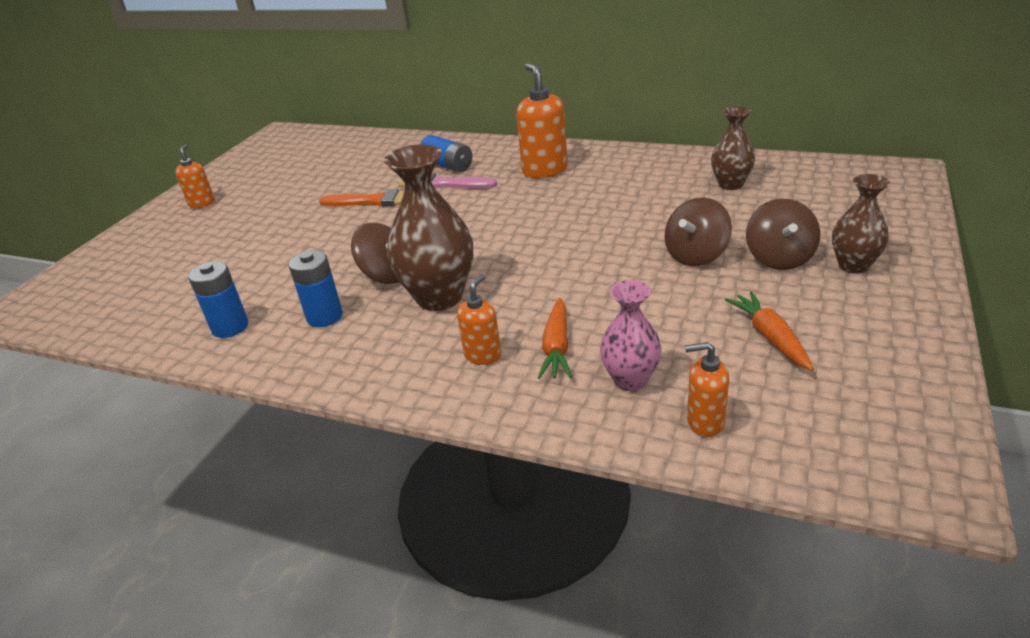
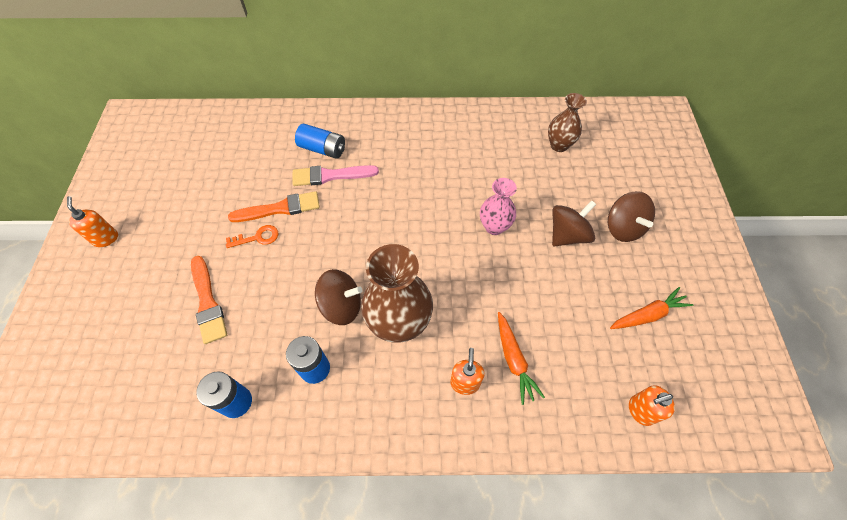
camera: 25 degrees left, 25 degrees up
orange soap dispenser [516,63,568,178] -> none
pink vase [600,280,662,391] -> pink vase moved to [480,178,517,235]
brown spinning top [664,197,732,266] -> brown spinning top turned 150 degrees counterclockwise [552,200,596,246]
orange carrot [725,291,814,371] -> orange carrot turned 105 degrees clockwise [610,287,693,329]
brown vase [832,174,890,274] -> none
none -> orange brush [191,256,227,344]
none -> orange key [226,225,278,248]

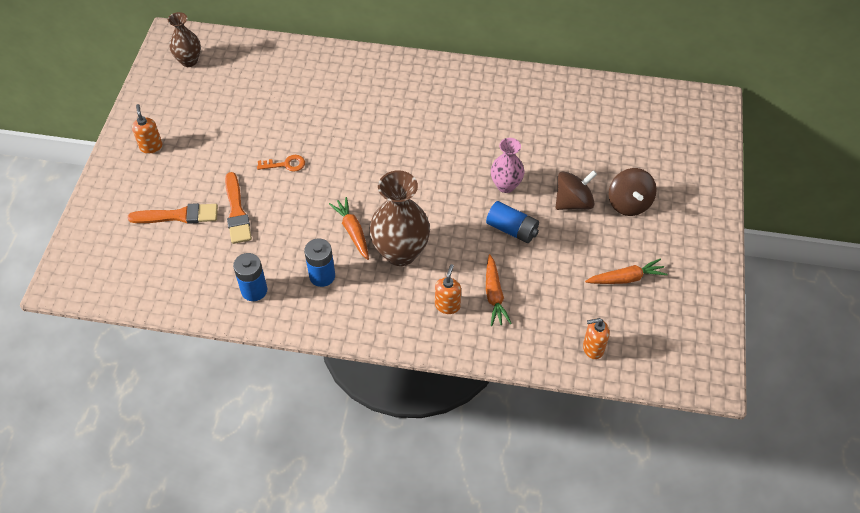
camera: 10 degrees right, 5 degrees down
orange brush [228,191,320,222] -> orange brush moved to [128,203,218,224]
pink brush [292,165,379,186] -> none
blue battery [295,124,345,159] -> blue battery moved to [486,201,539,243]
brown spinning top [315,269,362,325] -> orange carrot [329,197,369,260]
brown vase [548,93,587,152] -> brown vase moved to [168,12,201,67]

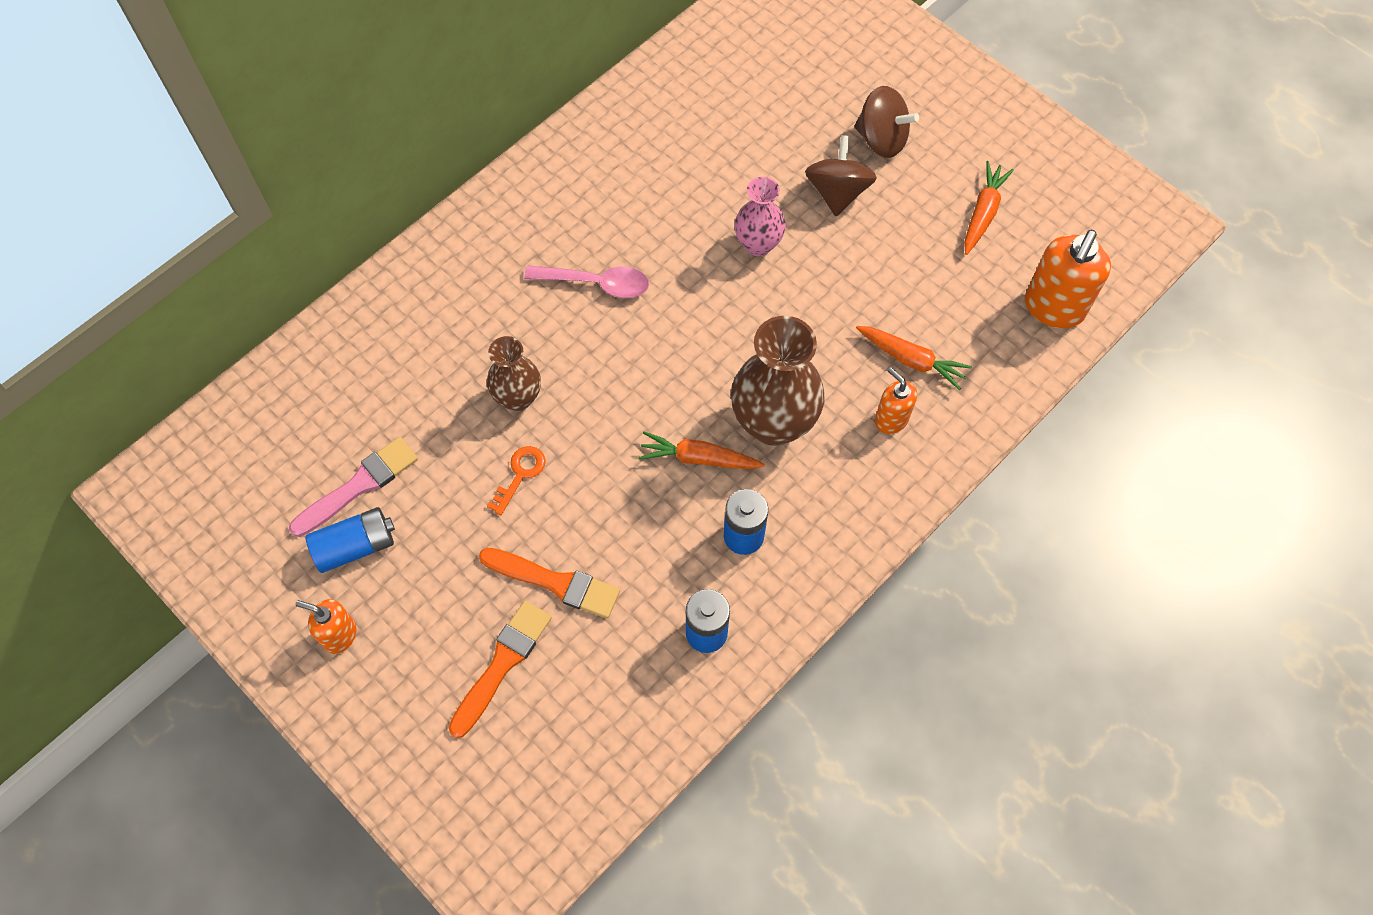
camera: 55 degrees left, 10 degrees up
brown vase [168,12,201,67] -> brown vase moved to [487,336,541,411]
blue battery [486,201,539,243] -> blue battery moved to [306,507,395,573]
orange soap dispenser [583,318,610,359] -> orange soap dispenser [1025,230,1111,328], size x1.72
none -> pink brush [289,437,418,537]
none -> pink spoon [524,266,649,298]

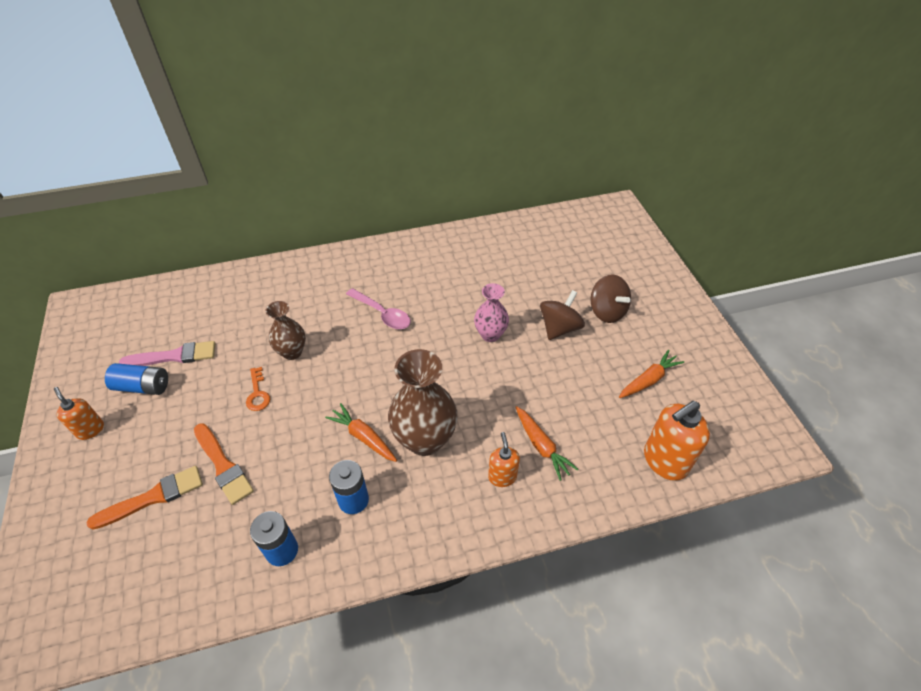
camera: 30 degrees right, 15 degrees down
orange key [487,446,546,515] -> orange key turned 105 degrees clockwise [246,367,270,411]

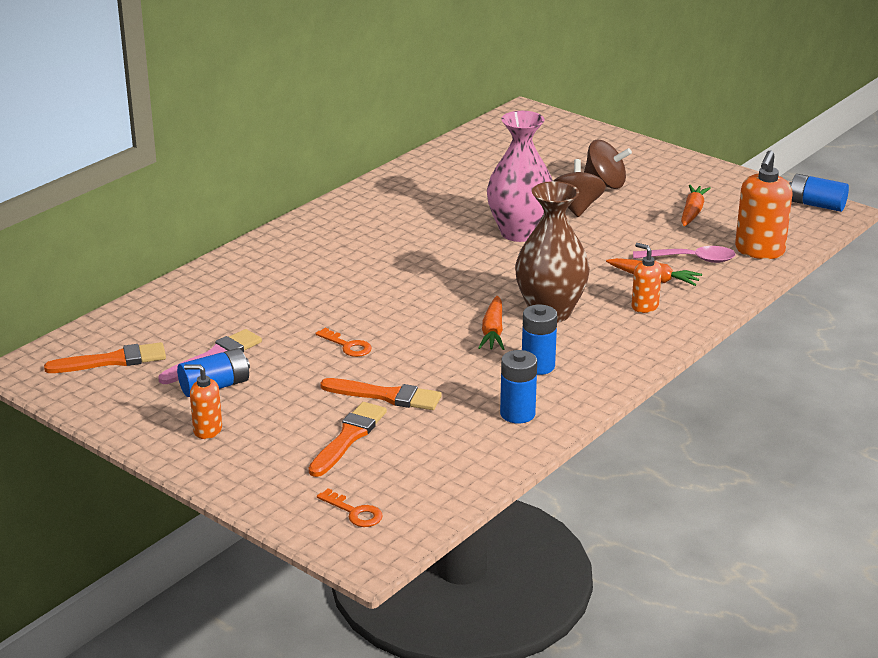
camera: 35 degrees left, 20 degrees down
brown vase [265,301,306,360] -> none
orange carrot [325,403,397,462] -> orange carrot turned 90 degrees counterclockwise [478,296,504,350]
pink spoon [346,288,411,329] -> pink spoon moved to [633,246,736,263]
pink vase [474,283,509,342] -> pink vase [487,111,553,242], size x1.69
none -> orange brush [44,342,166,373]
none -> orange key [317,488,383,527]
none -> blue battery [789,174,849,212]

